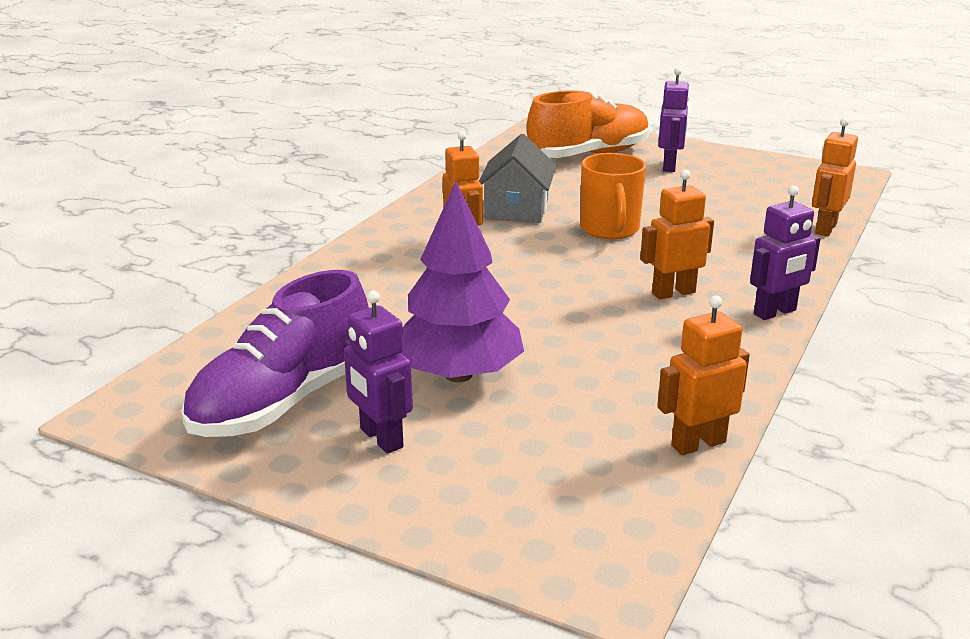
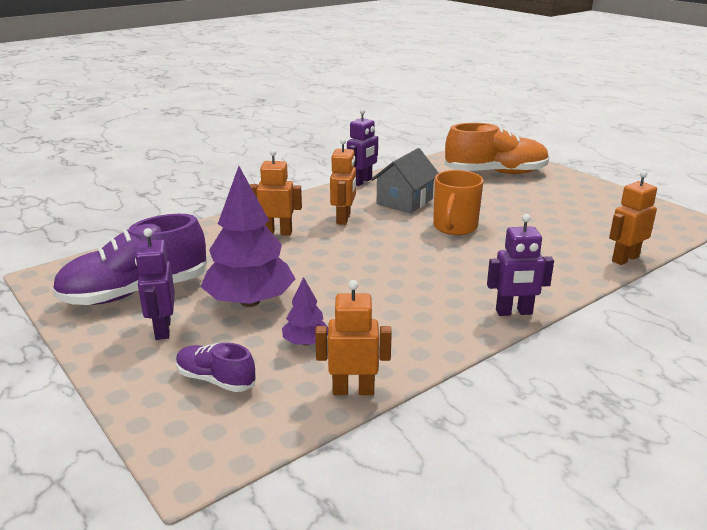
camera: 25 degrees right, 0 degrees up
orange robot [640,170,714,299] -> orange robot moved to [250,149,302,236]
purple robot [658,68,690,172] -> purple robot moved to [347,108,378,186]
none -> purple shoe [176,343,256,392]
none -> purple tree [282,277,328,346]

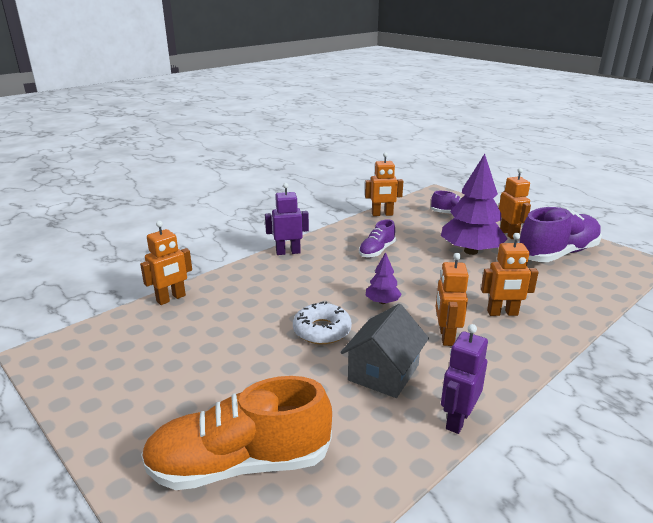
camera: 175 degrees right, 0 degrees up
purple robot [135,228,175,340] -> orange robot [499,168,531,239]
purple tree [282,277,328,346] -> purple tree moved to [366,252,402,304]
orange mug [433,170,484,235] -> white donut [293,302,352,344]
none -> purple shoe [359,219,396,258]

